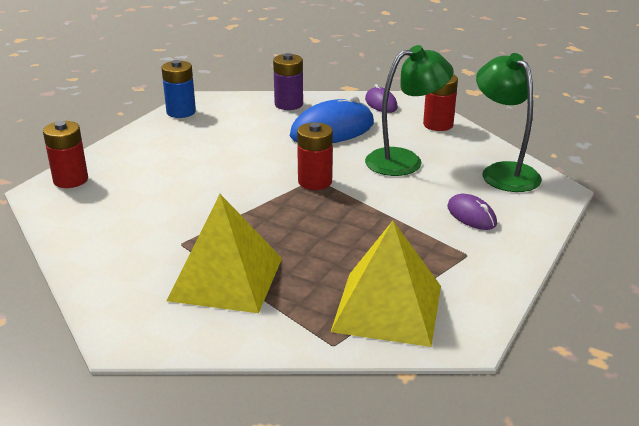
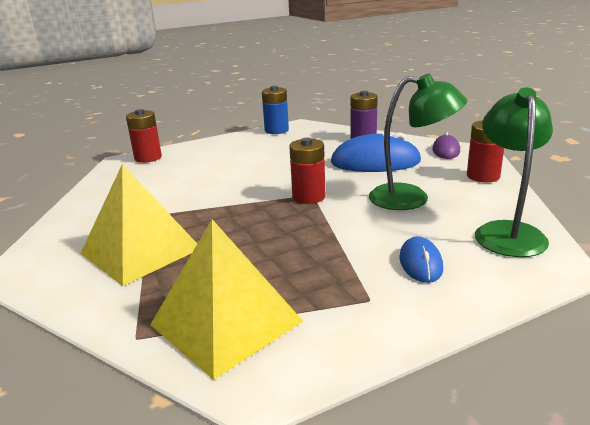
camera: 35 degrees right, 5 degrees down
purple mouse [447,194,497,230] -> blue mouse [399,236,443,283]

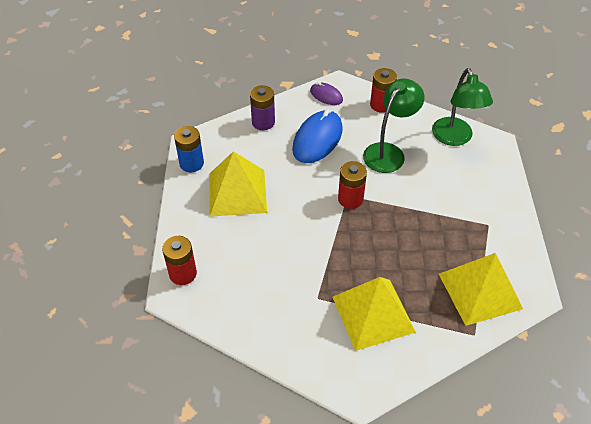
camera: 65 degrees left, 25 degrees up
blue mouse [399,236,443,283] -> none
green lamp [475,88,553,257] -> green lamp turned 135 degrees counterclockwise [432,68,493,146]
none -> yellow pyramid [210,151,267,217]

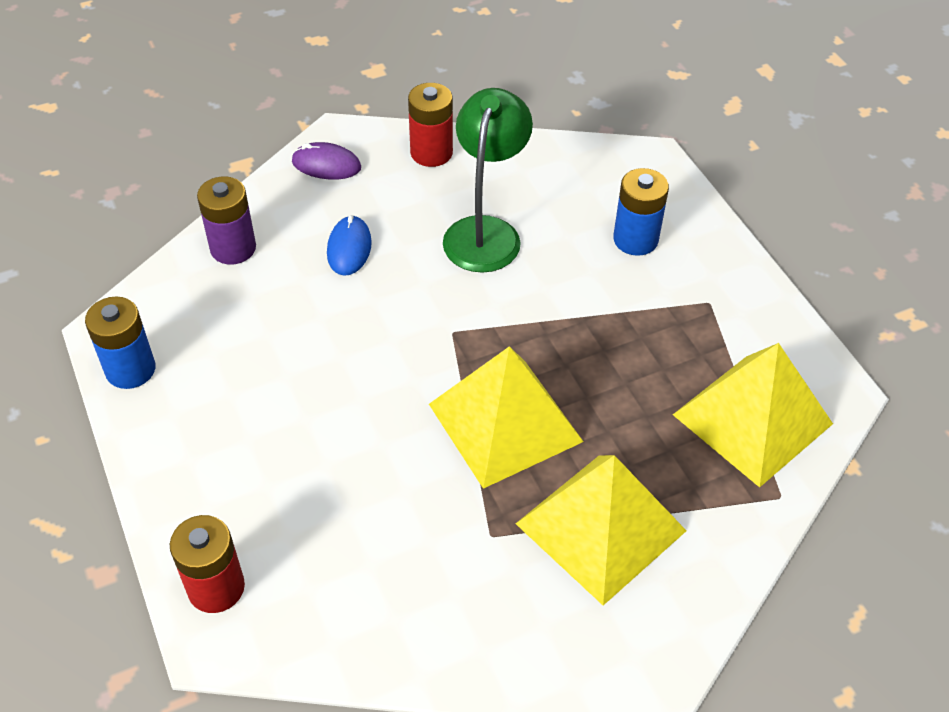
camera: 25 degrees left, 0 degrees up
yellow pyramid [210,151,267,217] -> yellow pyramid moved to [429,346,584,489]
blue mouse [292,109,343,163] -> blue mouse [327,215,372,276], size x0.54
red battery [338,161,367,209] -> none
green lamp [432,68,493,146] -> none
none -> blue battery [613,168,669,256]

